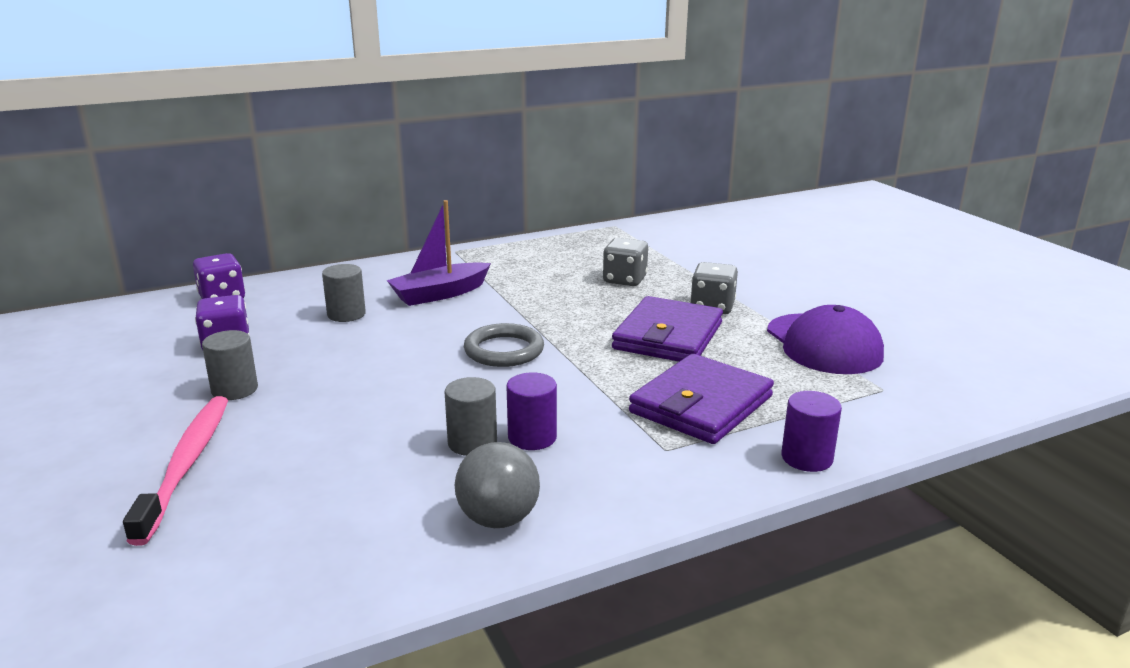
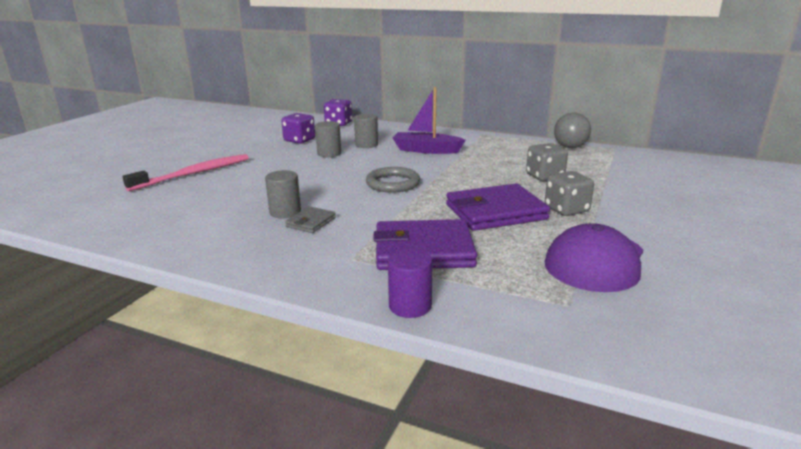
camera: 50 degrees right, 0 degrees up
grey cylinder [202,330,258,400] -> grey cylinder moved to [315,121,341,157]
grey ball [455,442,540,528] -> grey ball moved to [554,112,591,148]
purple cylinder [507,372,557,450] -> grey wallet [285,206,336,233]

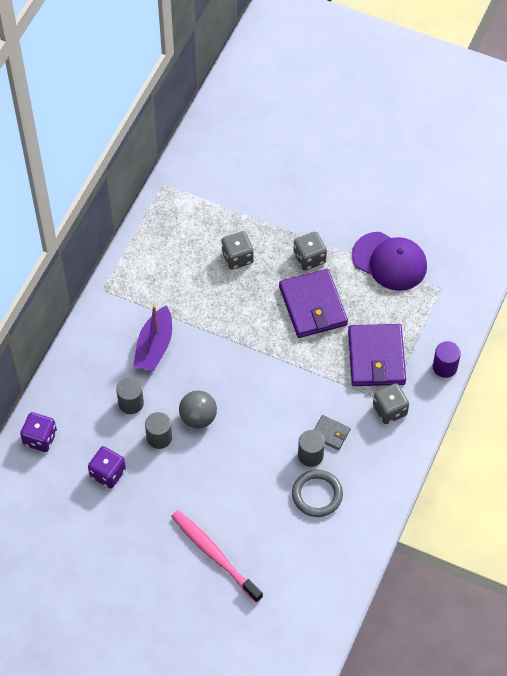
camera: 90 degrees left, 35 degrees up
grey ring [366,167,420,193] -> grey ring moved to [292,470,343,517]
grey ball [554,112,591,148] -> grey ball moved to [179,391,217,429]
none -> grey dice [373,383,409,424]

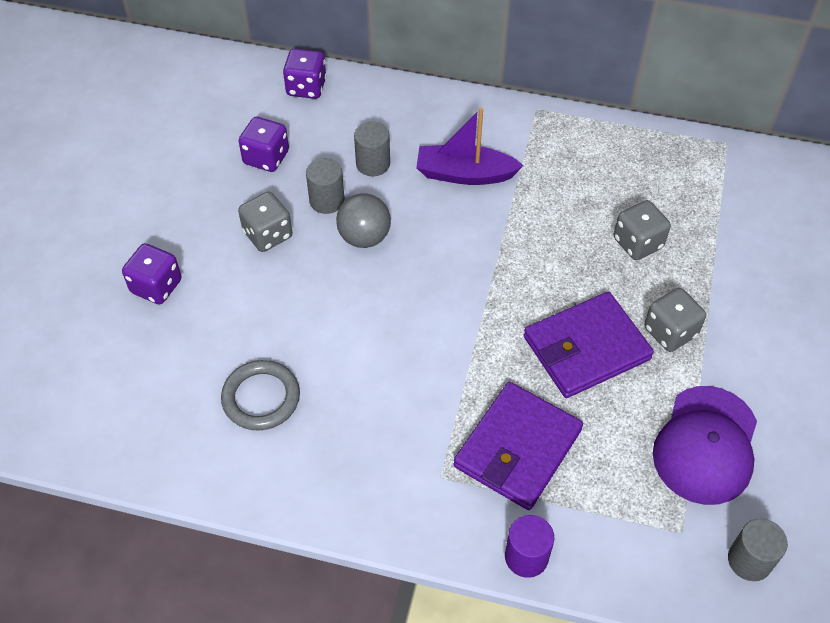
camera: 80 degrees right, 5 degrees down
pink toothbrush [171,510,263,603] -> purple dice [122,243,182,304]
grey cylinder [298,430,325,467] -> grey cylinder moved to [728,518,788,581]
grey wallet [314,415,351,450] -> none
purple wallet [348,324,406,386] -> purple wallet turned 45 degrees counterclockwise [454,382,583,510]
grey dice [373,383,409,424] -> grey dice moved to [238,192,292,252]

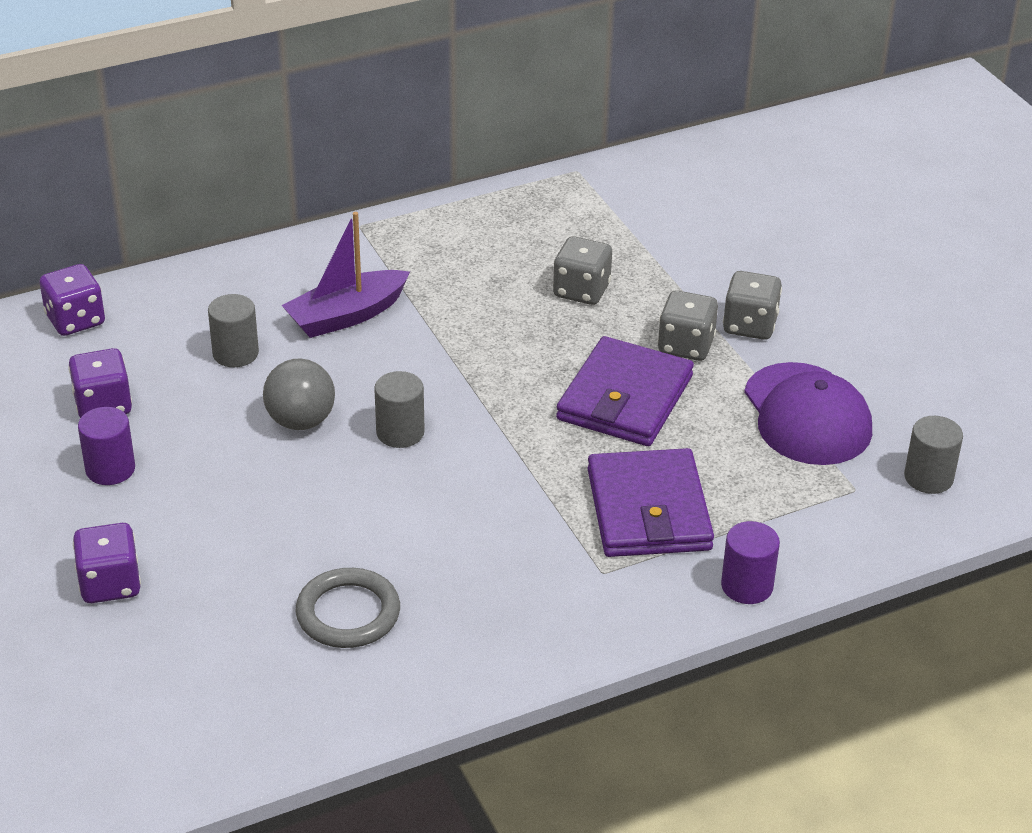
camera: 40 degrees left, 15 degrees down
grey dice [238,192,292,252] -> grey dice moved to [723,271,782,340]
grey cylinder [306,158,345,214] -> grey cylinder moved to [374,371,425,448]
none -> purple cylinder [78,407,135,485]

